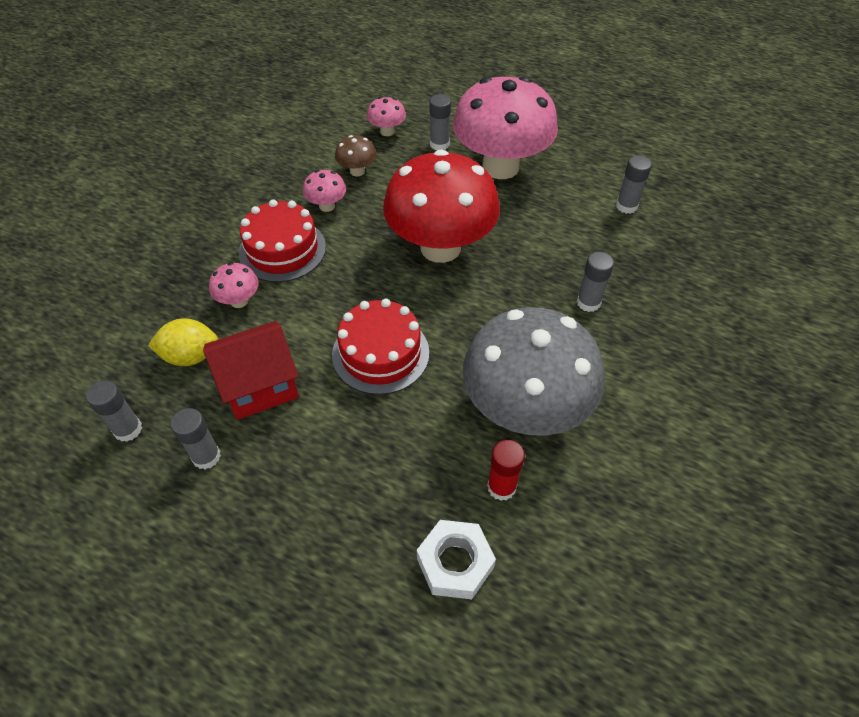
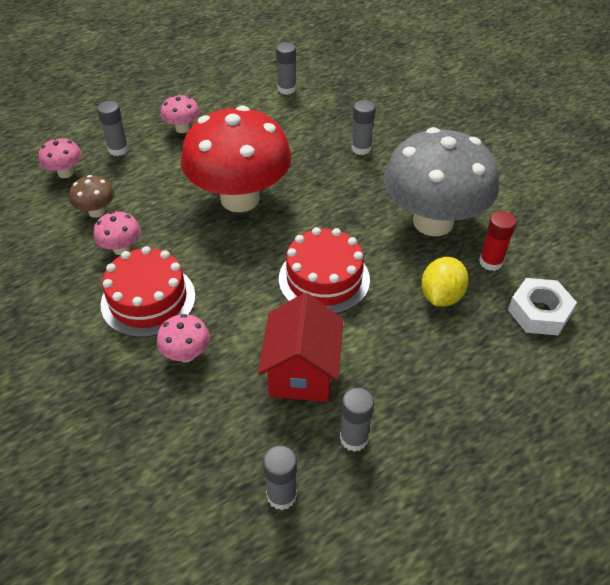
camera: 60 degrees left, 5 degrees down
yellow lemon [148,318,218,366] -> yellow lemon moved to [421,257,469,307]
pink mushroom [453,76,558,179] -> pink mushroom [161,95,200,133], size x0.41

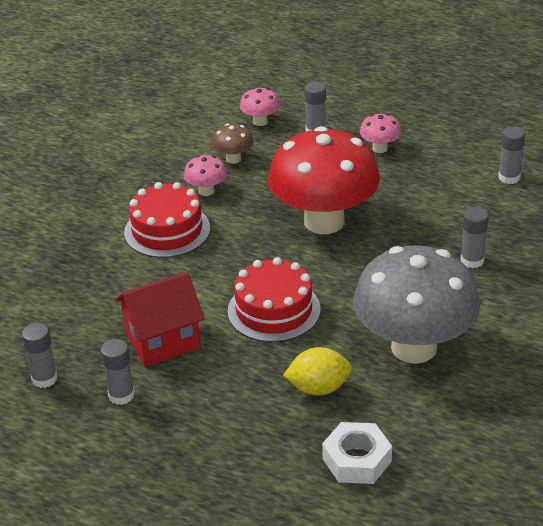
camera: 60 degrees right, 10 degrees down
pink mushroom [157,314,210,363] -> none
red glue stick [479,211,516,271] -> none

